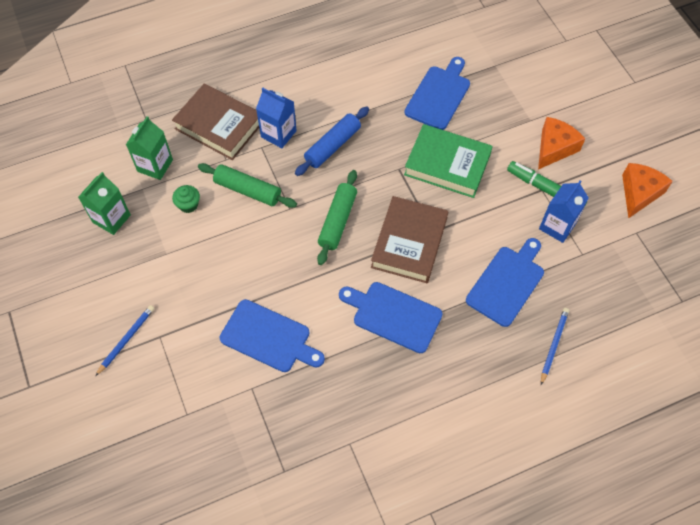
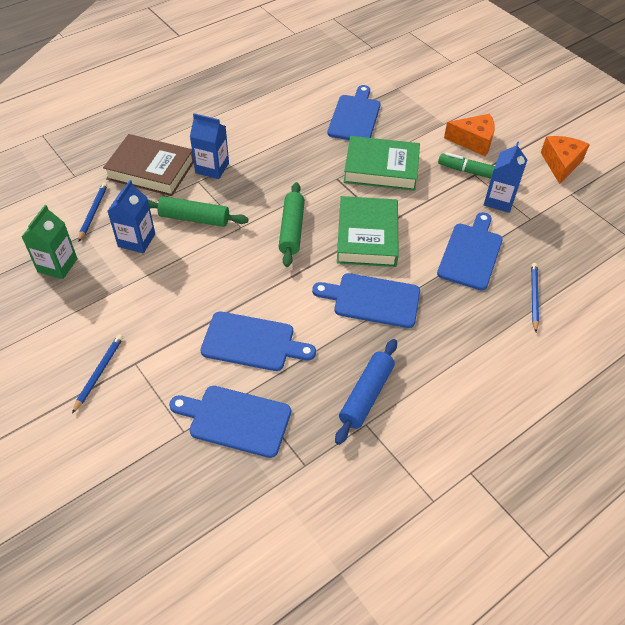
camera: 15 degrees left, 10 degrees down
green carton [126,116,173,180] -> blue pencil [78,182,108,242]
green cupcake [172,185,200,213] -> blue carton [108,180,155,253]
blue rolling pin [295,107,369,176] -> blue rolling pin moved to [335,339,397,445]
brown book [371,196,448,283] -> green book [337,196,399,267]
orange cheese [538,117,585,169] -> orange cheese turned 75 degrees clockwise [444,114,495,156]
none -> blue cutting board [169,386,291,458]

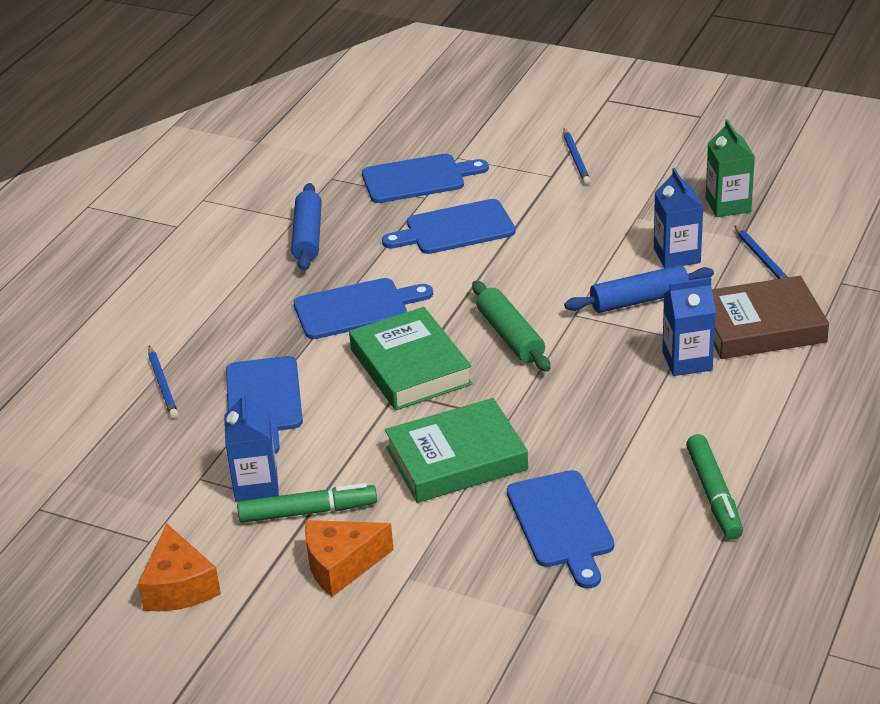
camera: 155 degrees right, 15 degrees down
green rolling pin [148,196,249,227] -> blue rolling pin [564,265,714,313]
none -> green marker [686,434,743,540]

